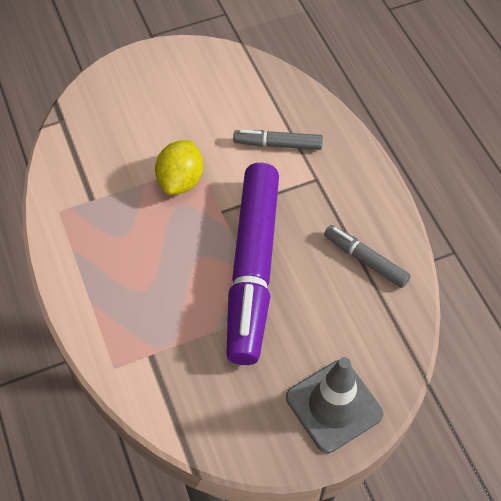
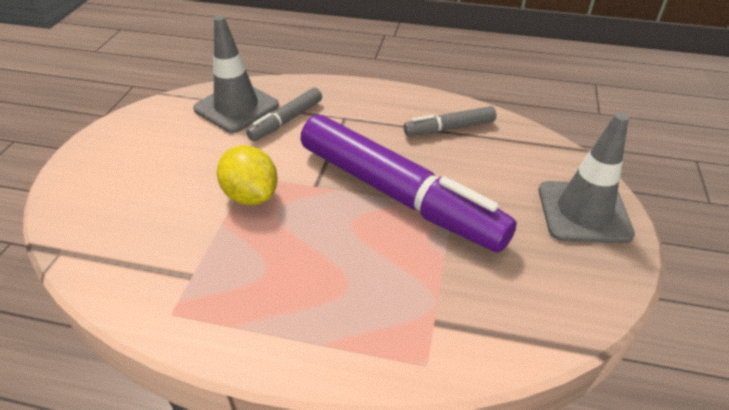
camera: 55 degrees left, 15 degrees down
none -> grey traffic cone [193,16,279,133]

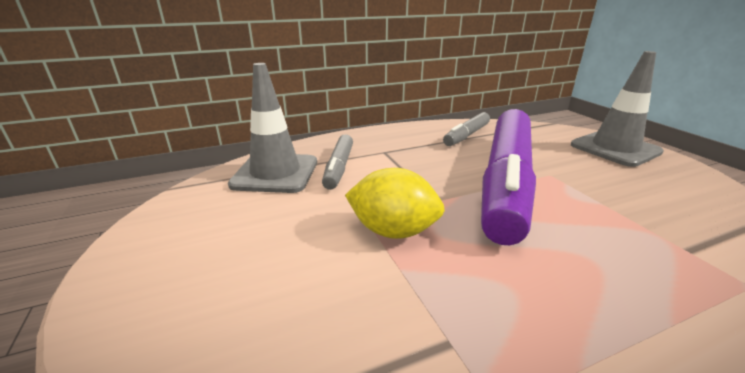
camera: 35 degrees left, 15 degrees down
purple marker [301,115,517,253] -> purple marker turned 105 degrees clockwise [481,109,536,245]

